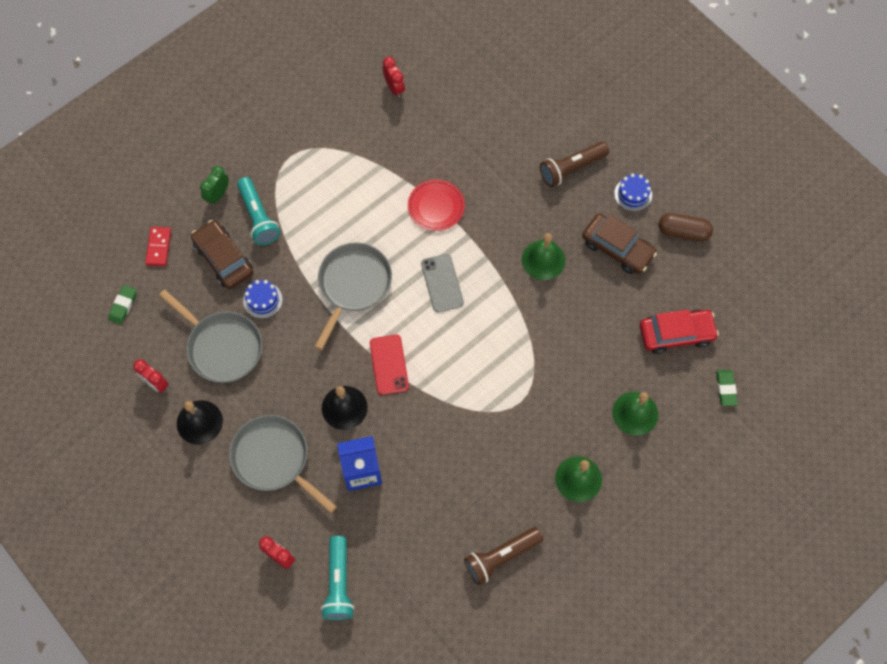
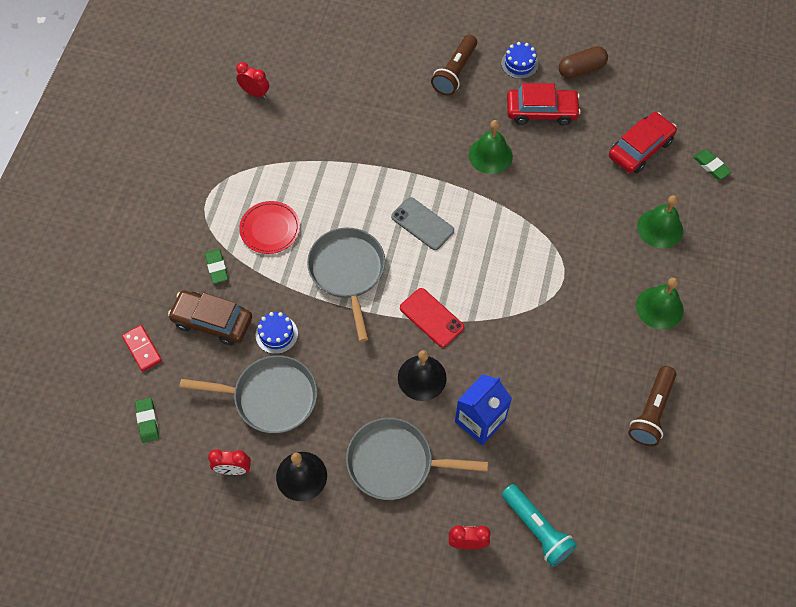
camera: 35 degrees left, 5 degrees down
green clock [200,166,229,205] -> none
turquoise flashlight [237,177,280,245] -> green eraser [205,249,228,284]
red plate [408,179,465,231] -> red plate moved to [239,201,300,254]
brown car [582,214,657,274] -> red car [507,83,581,125]

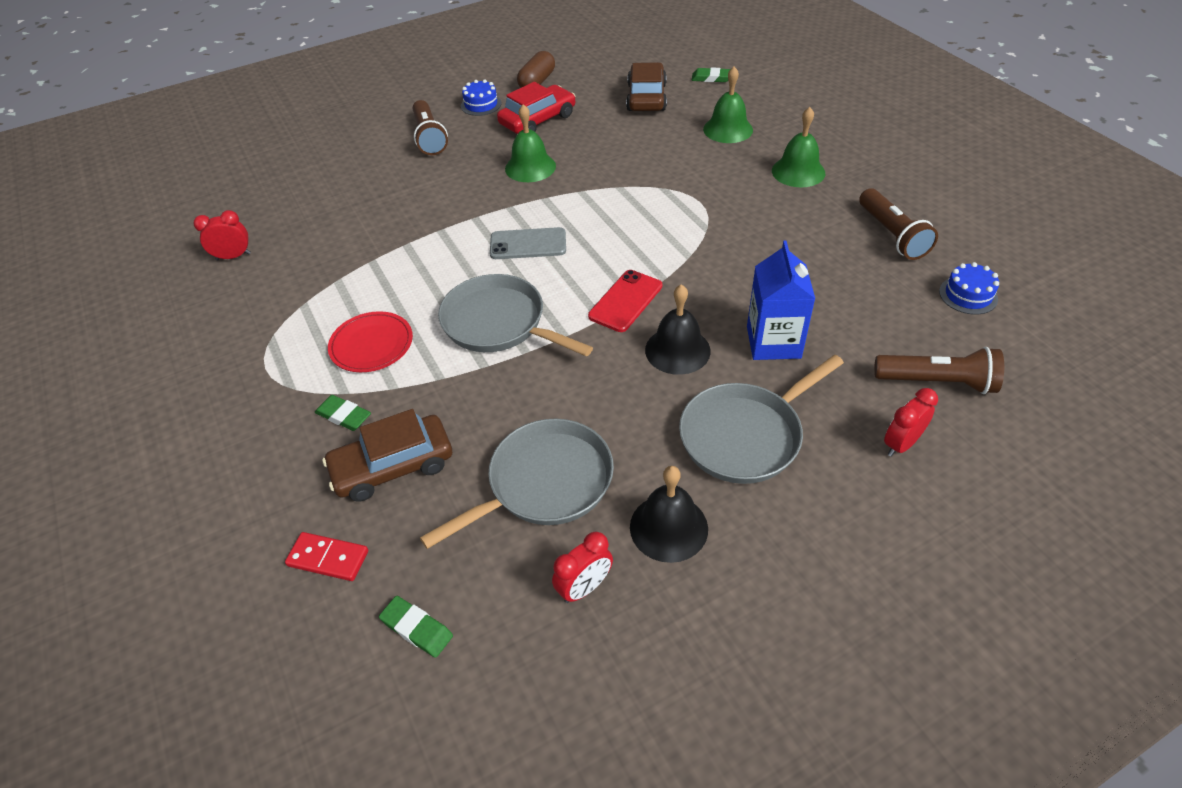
camera: 40 degrees left, 15 degrees down
blue cake [256,312,298,354] -> blue cake moved to [939,262,999,315]
red phone [400,288,464,347] -> red phone turned 60 degrees counterclockwise [588,270,662,332]
turquoise flashlight [502,484,577,567] -> brown flashlight [874,347,1004,394]
red car [609,112,677,173] -> brown car [626,62,667,111]

